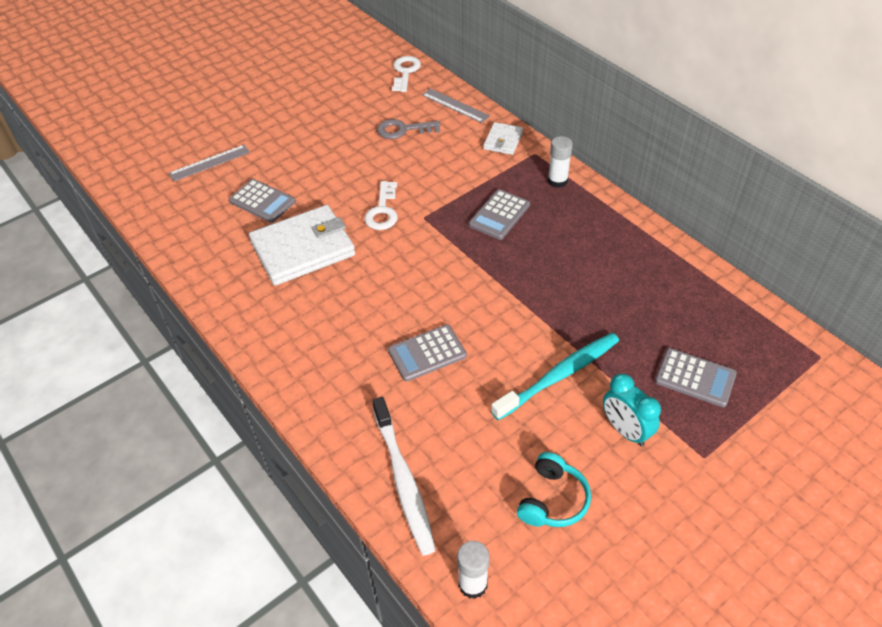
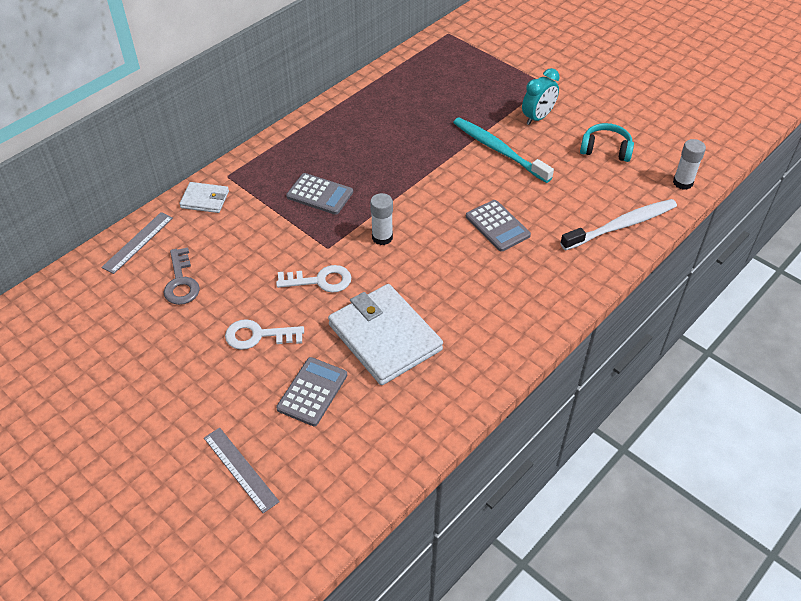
camera: 100 degrees left, 0 degrees up
white key [392,56,421,92] -> white key moved to [225,319,304,350]
white glue stick [548,136,573,188] -> white glue stick moved to [370,193,393,245]
grey calculator [655,348,737,407] -> none

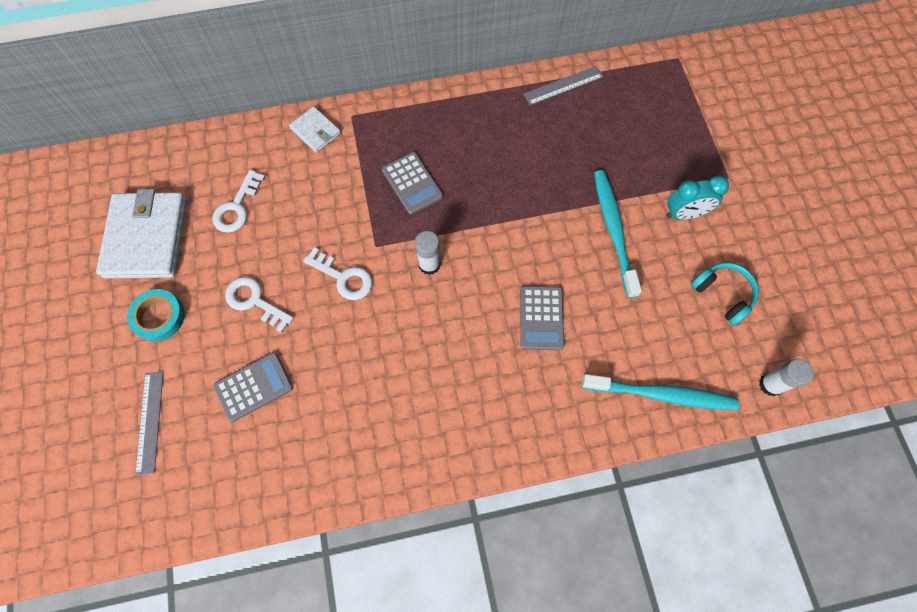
camera: 35 degrees right, 20 degrees up
grey ruler [101,212,173,274] -> grey ruler moved to [523,66,603,105]
grey key [164,247,200,305] -> white key [212,170,265,233]
white wallet [328,284,443,385] -> white wallet moved to [96,189,187,278]
white toothbrush [560,199,677,250] -> turquoise toothbrush [582,374,739,410]
none -> turquoise tape [127,289,185,342]

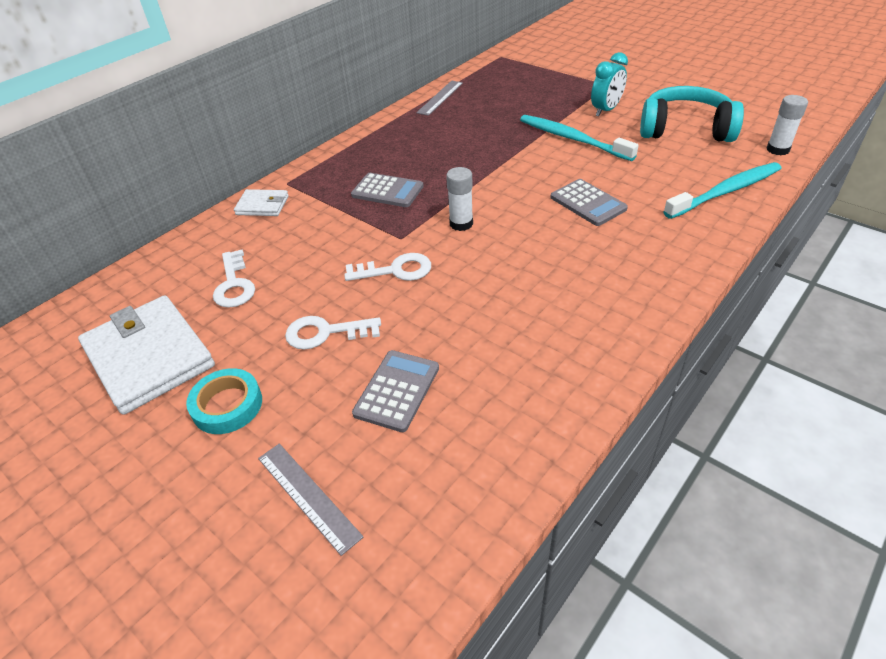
camera: 35 degrees left, 25 degrees down
turquoise headphones [691,262,759,326] -> turquoise headphones [640,86,744,142], size x1.69

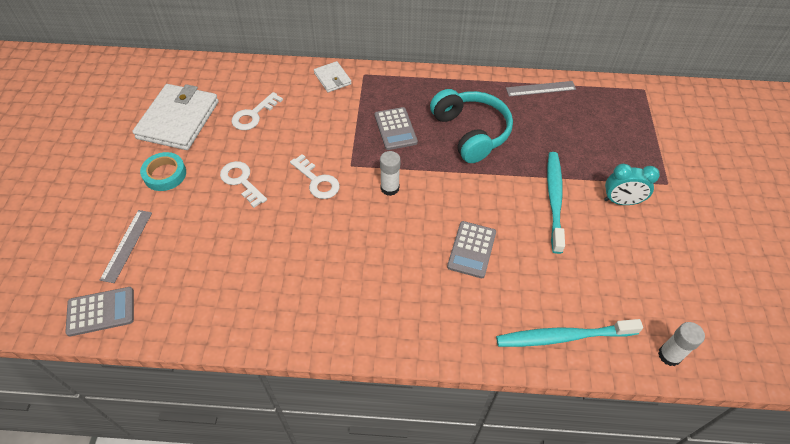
camera: 50 degrees right, 10 degrees up
grey calculator [352,350,439,432] -> grey calculator moved to [65,287,134,337]
turquoise headphones [640,86,744,142] -> turquoise headphones moved to [430,89,513,163]
turquoise toothbrush [663,162,782,219] -> turquoise toothbrush turned 150 degrees clockwise [496,319,643,347]

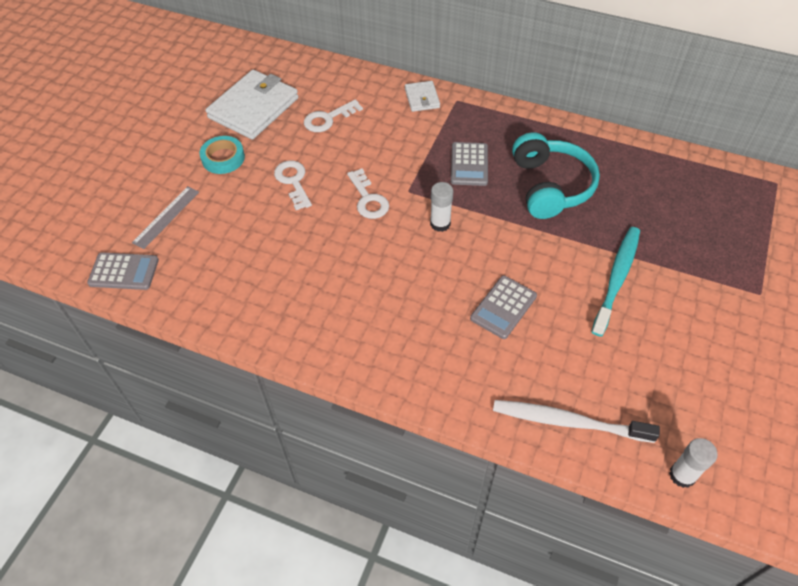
camera: 20 degrees right, 0 degrees up
turquoise toothbrush [496,319,643,347] -> white toothbrush [493,400,660,443]
grey ruler [506,81,576,97] -> none
turquoise clock [604,164,660,205] -> none

